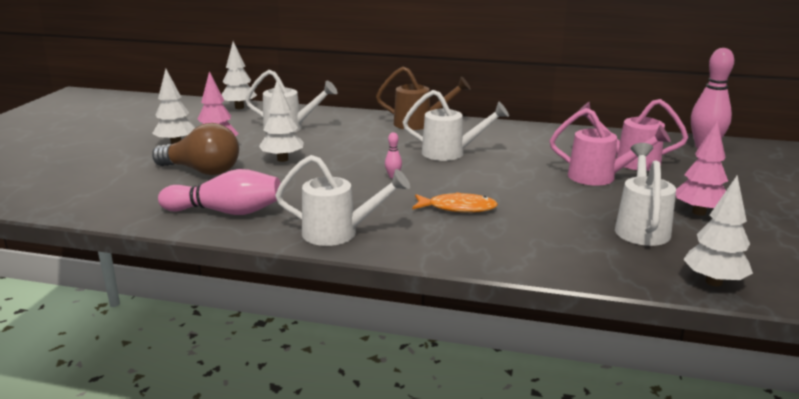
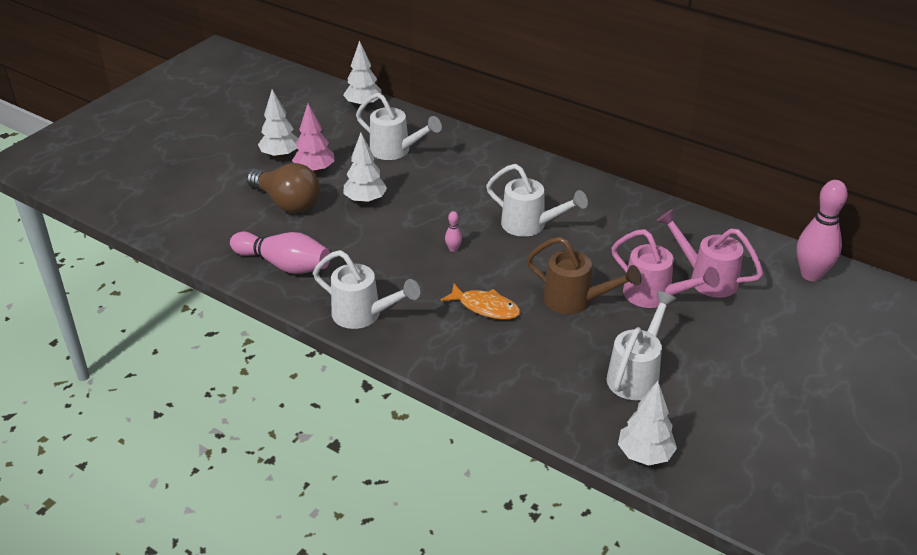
camera: 20 degrees right, 15 degrees up
brown watering can [376,67,471,130] -> brown watering can moved to [527,237,642,314]
pink tree [676,121,728,216] -> none

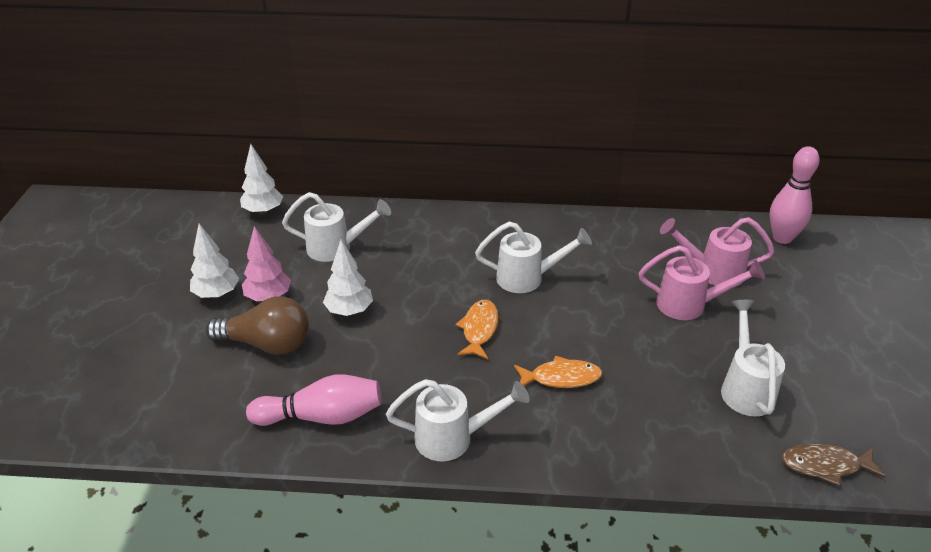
camera: 30 degrees left, 0 degrees up
pink bowling pin [445,211,462,252] -> orange fish [456,300,499,359]
brown watering can [527,237,642,314] -> none
white tree [618,381,677,466] -> brown fish [782,443,886,486]

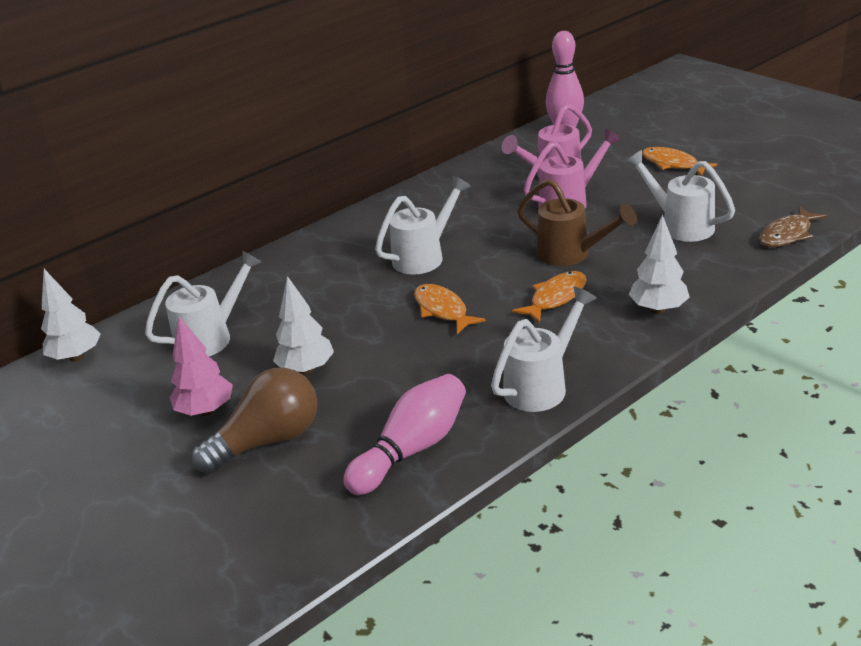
camera: 40 degrees left, 5 degrees down
white tree [190,224,239,298] -> white tree moved to [629,214,690,314]
none -> brown watering can [517,179,637,266]
none -> orange fish [642,147,717,176]

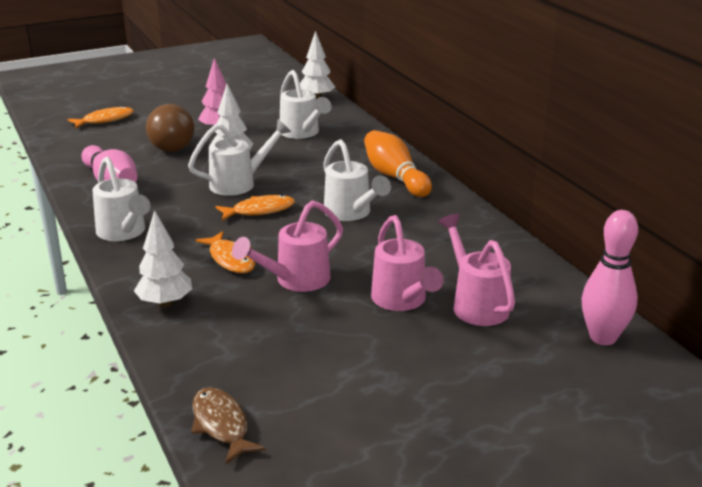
camera: 100 degrees right, 5 degrees down
brown watering can [517,179,637,266] -> pink watering can [232,200,343,292]
white watering can [625,150,735,242] -> white watering can moved to [188,120,291,196]
orange fish [642,147,717,176] -> orange fish moved to [67,106,134,128]
none -> orange bowling pin [364,130,432,197]

